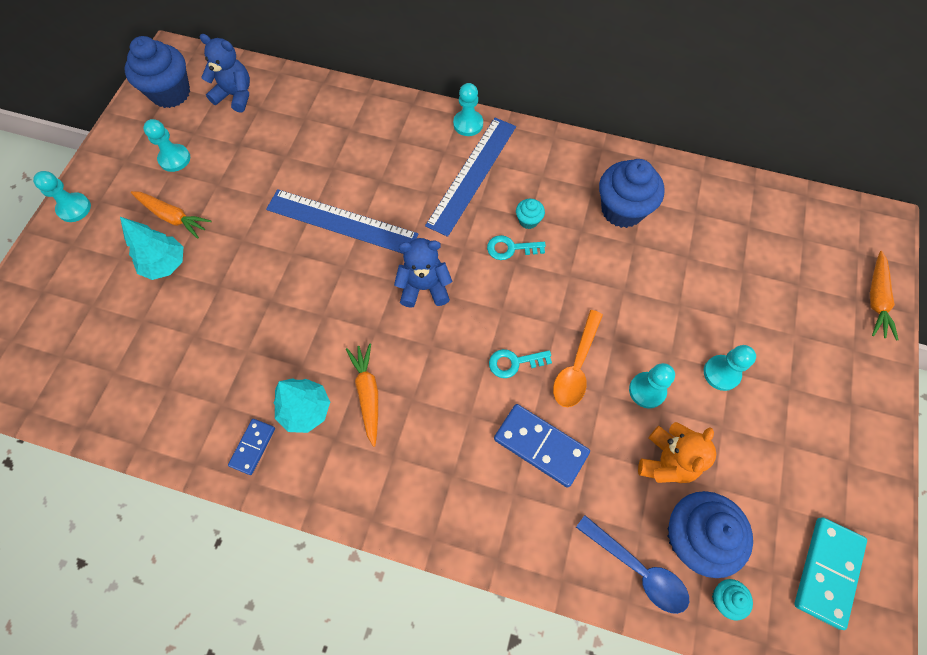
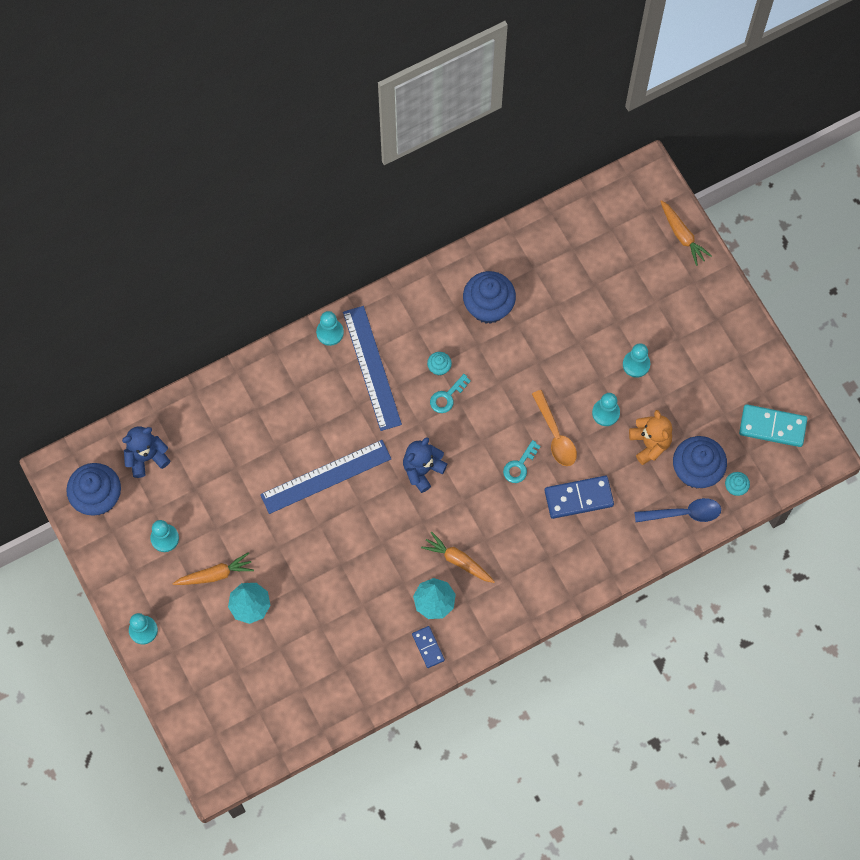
camera: 45 degrees left, 5 degrees up
turquoise domino [794,517,867,630] -> turquoise domino turned 60 degrees counterclockwise [739,404,807,447]

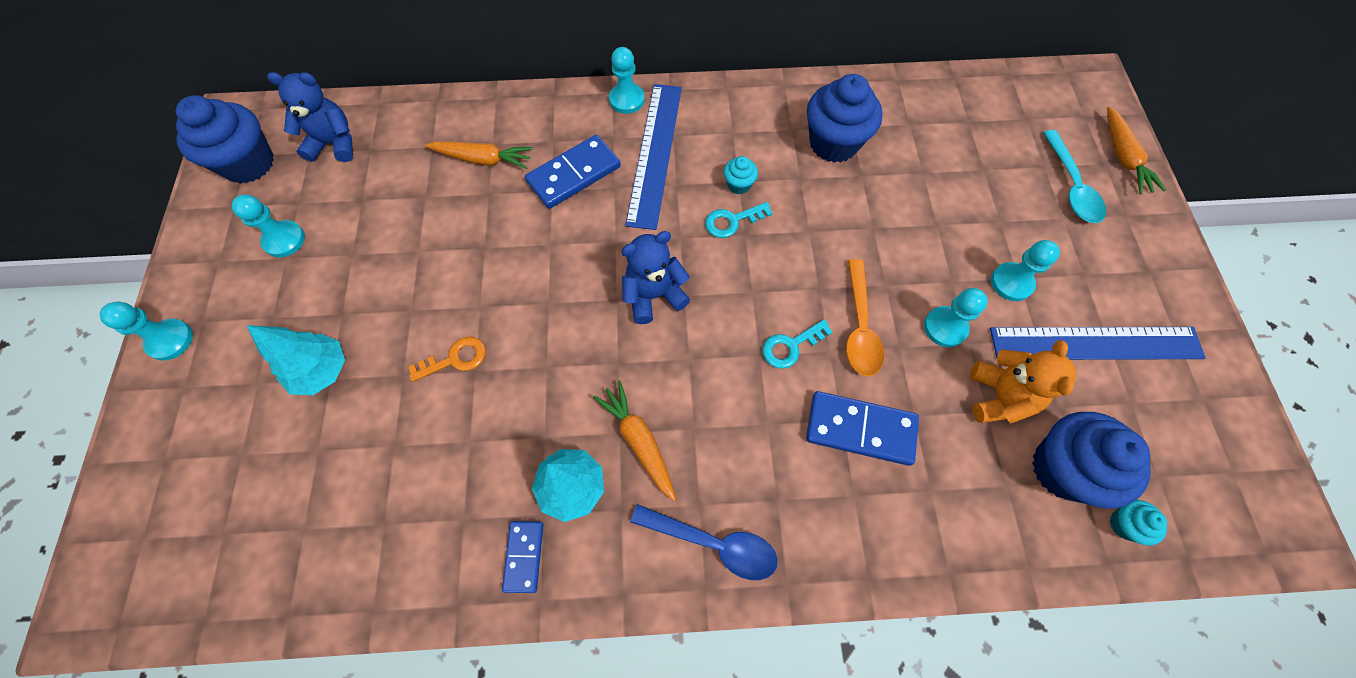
camera: 25 degrees right, 5 degrees down
orange carrot [172,552,254,585] -> orange carrot moved to [425,141,533,169]
blue ruler [260,440,391,514] -> blue ruler moved to [990,327,1206,360]
blue spoon [634,498,721,522] -> blue spoon moved to [631,504,778,580]
turquoise domino [739,404,807,447] -> none
none -> orange key [409,336,486,382]
none -> blue domino [525,135,621,209]
none -> turquoise spoon [1043,130,1106,223]

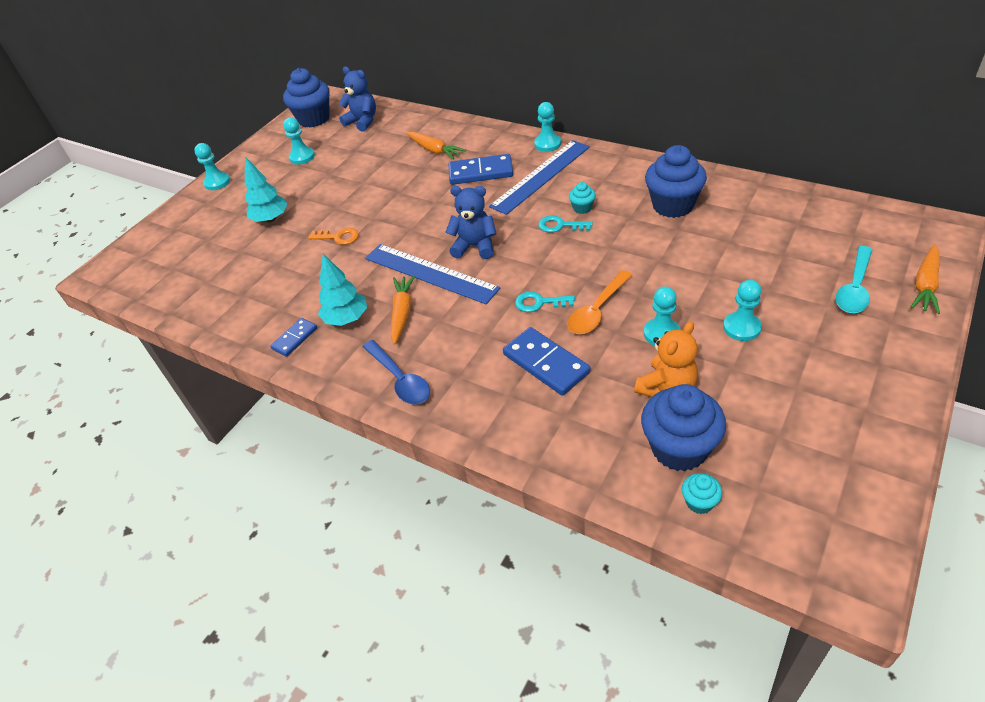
camera: 40 degrees right, 20 degrees down
blue ruler [990,327,1206,360] -> blue ruler moved to [365,244,500,304]

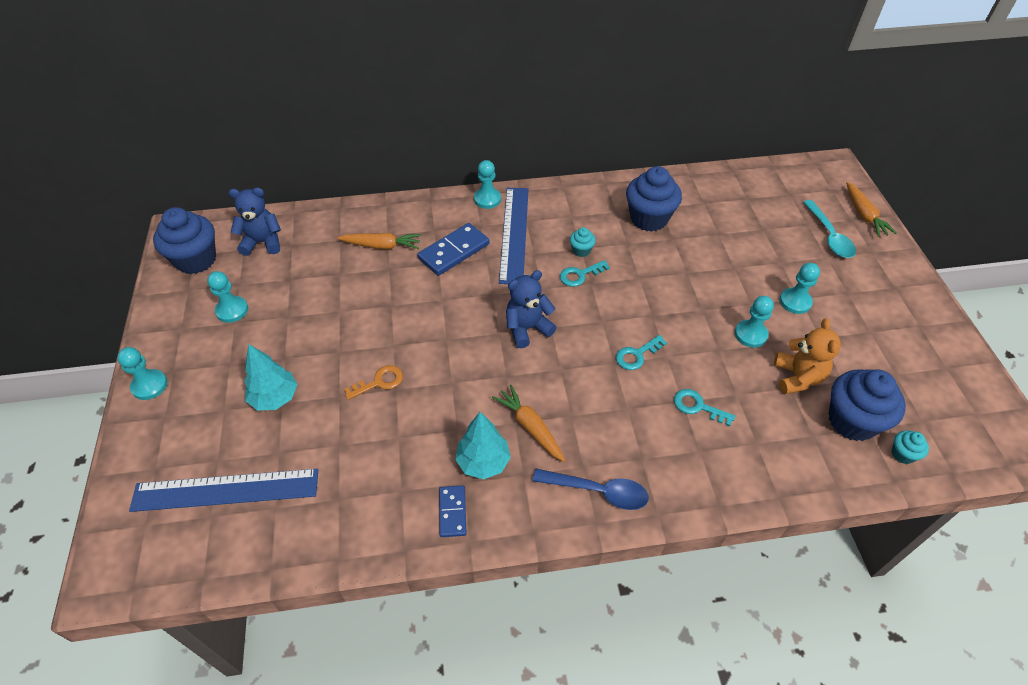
camera: 45 degrees left, 5 degrees up
blue ruler [365,244,500,304] -> blue ruler moved to [129,469,318,512]
blue domino [503,327,591,396] -> turquoise key [674,389,735,426]
orange spoon [567,270,632,334] -> none

